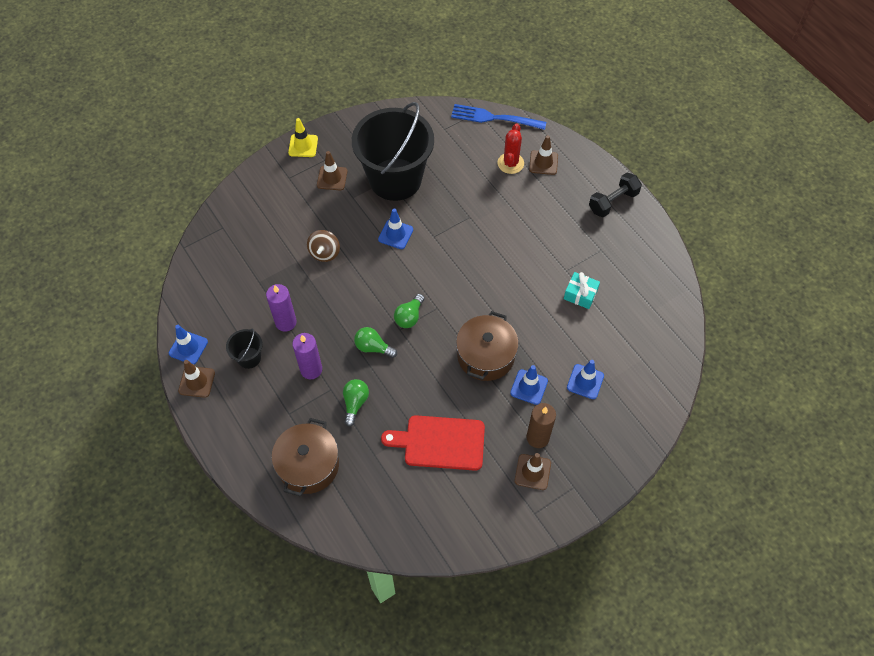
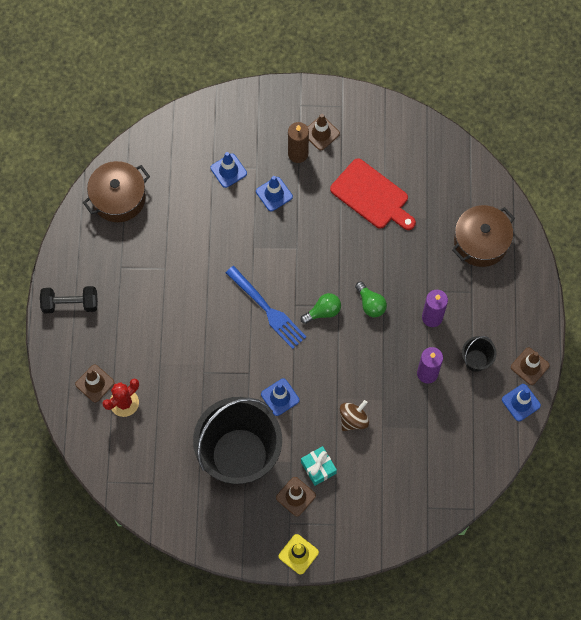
camera: 145 degrees left, 10 degrees up
green light bulb [343,379,369,427] -> none
blue fork [451,104,547,130] -> blue fork moved to [226,266,306,349]
brown pot [456,311,519,381] -> brown pot moved to [83,161,150,222]
turquoise gift [564,272,600,309] -> turquoise gift moved to [301,446,337,486]

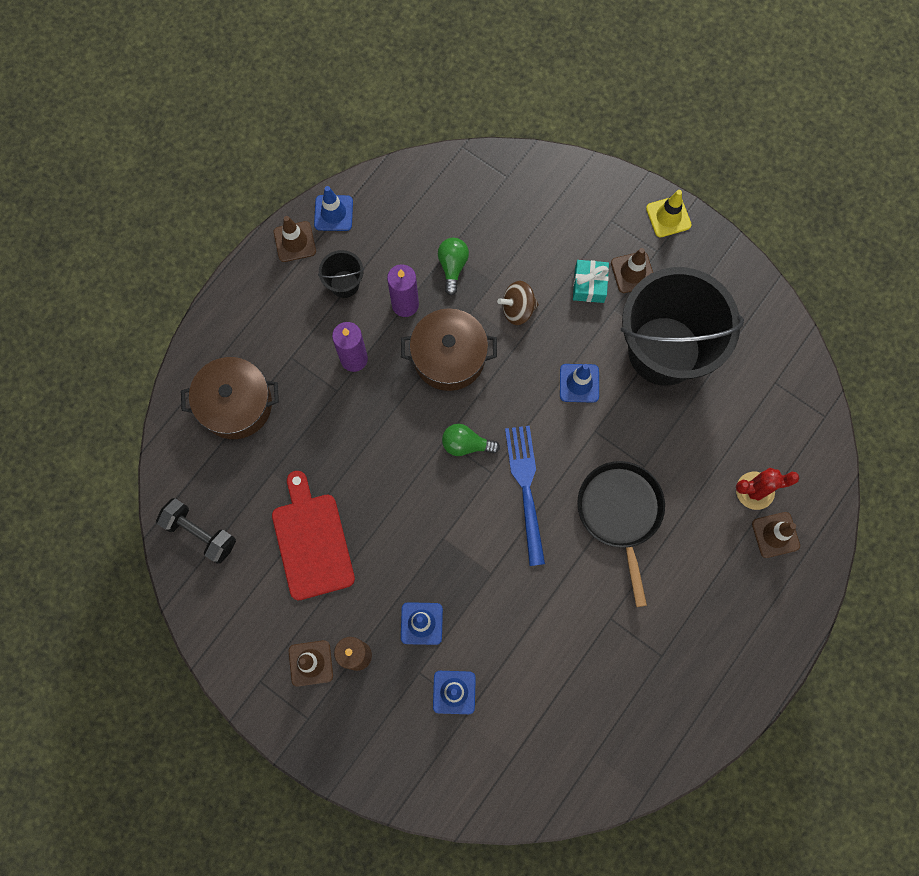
camera: 145 degrees left, 5 degrees up
black dumbbell [40,286,98,313] -> black dumbbell moved to [156,498,236,564]
brown pot [83,161,150,222] -> brown pot moved to [401,308,497,391]
green light bulb [355,281,387,317] -> green light bulb moved to [438,238,469,295]
none -> black pan [577,461,665,607]

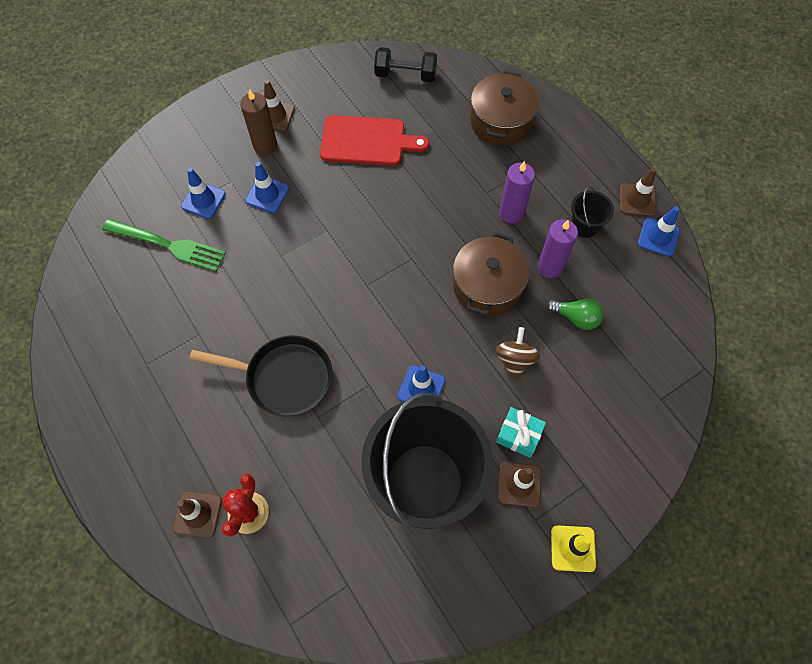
camera: 110 degrees right, 10 degrees down
black dumbbell [156,498,236,564] -> black dumbbell turned 45 degrees clockwise [374,47,437,82]
green light bulb [442,424,500,456] -> none
blue fork [505,426,545,566] -> none
none -> green fork [102,219,226,271]

